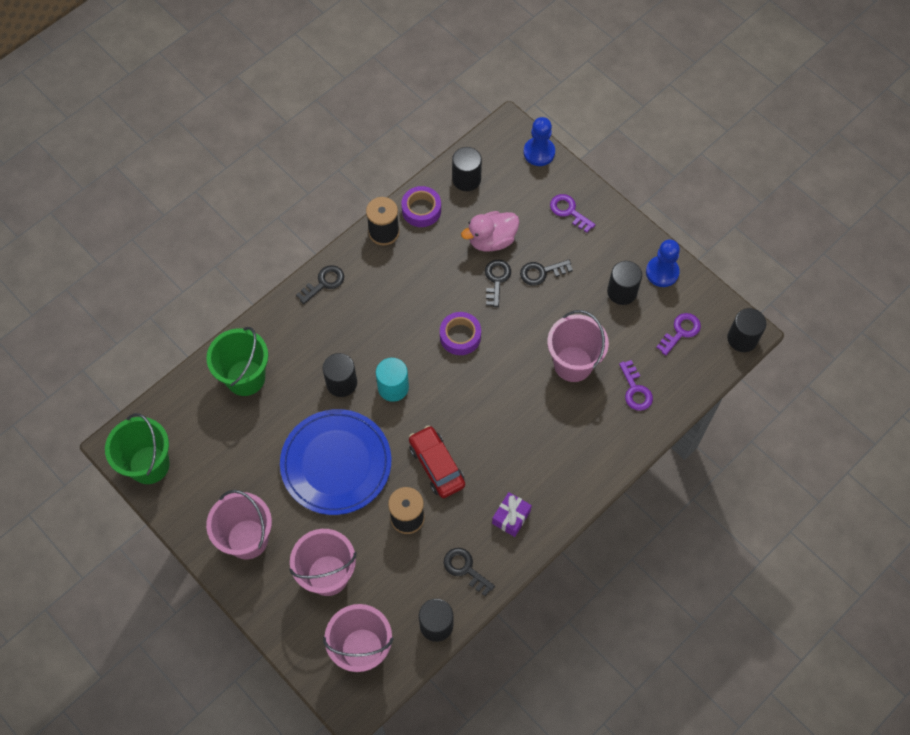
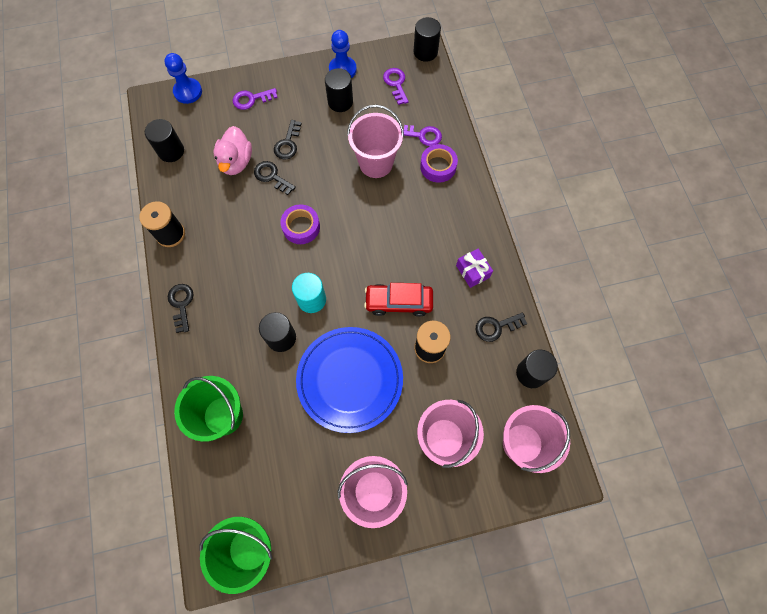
camera: 60 degrees left, 5 degrees up
purple tape [401,186,441,227] -> purple tape moved to [420,144,458,183]

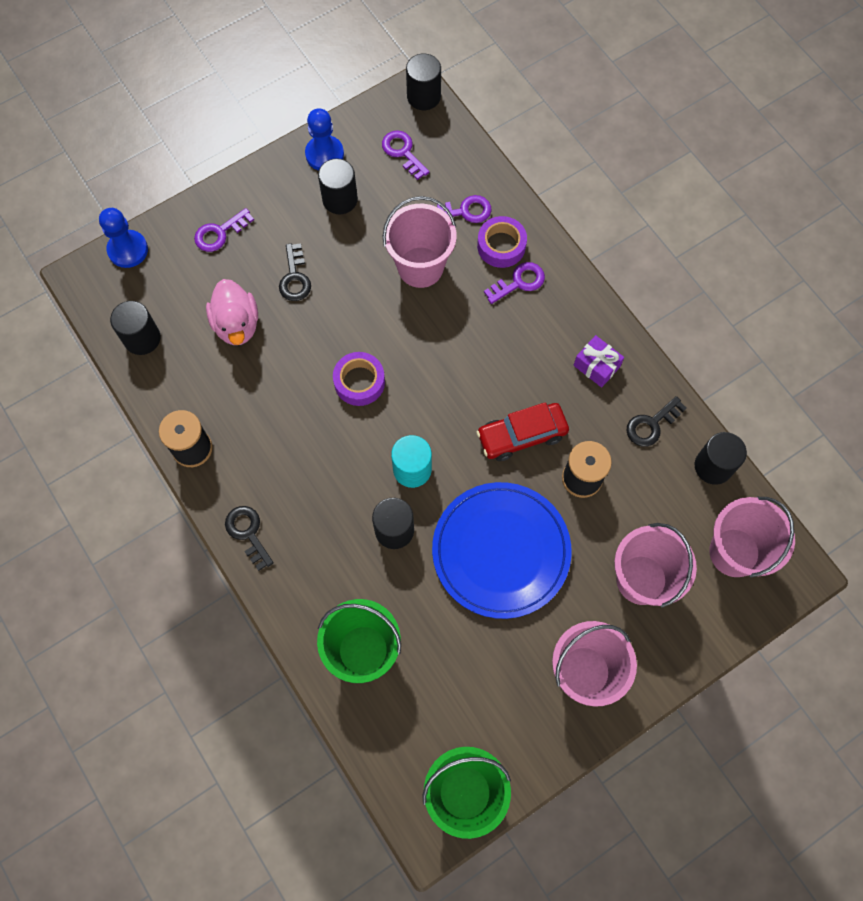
camera: 20 degrees left, 0 degrees up
black key [254,161,296,195] -> none
none -> purple key [484,262,545,304]

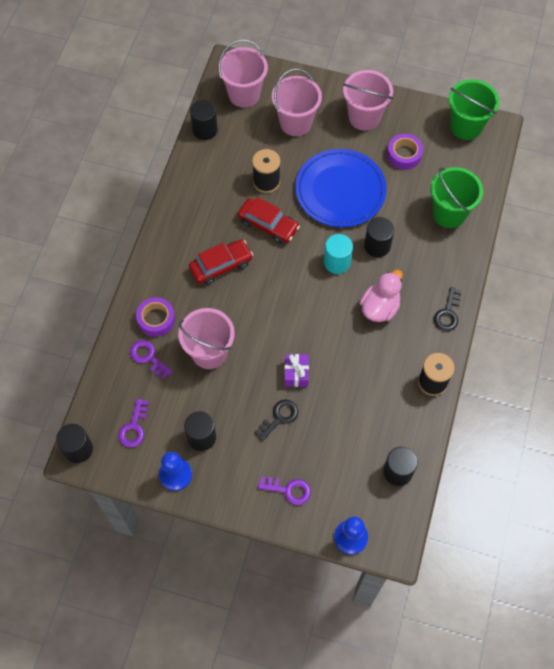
camera: 130 degrees left, 5 degrees down
pink duck [206,279,258,345] -> pink duck moved to [360,270,403,322]
purple tape [333,352,385,406] -> purple tape moved to [387,134,423,170]
purple key [484,262,545,304] -> none
purple gift [573,335,624,387] -> purple gift moved to [284,354,309,387]
black key [627,396,687,447] -> none
none -> red car [189,239,253,285]

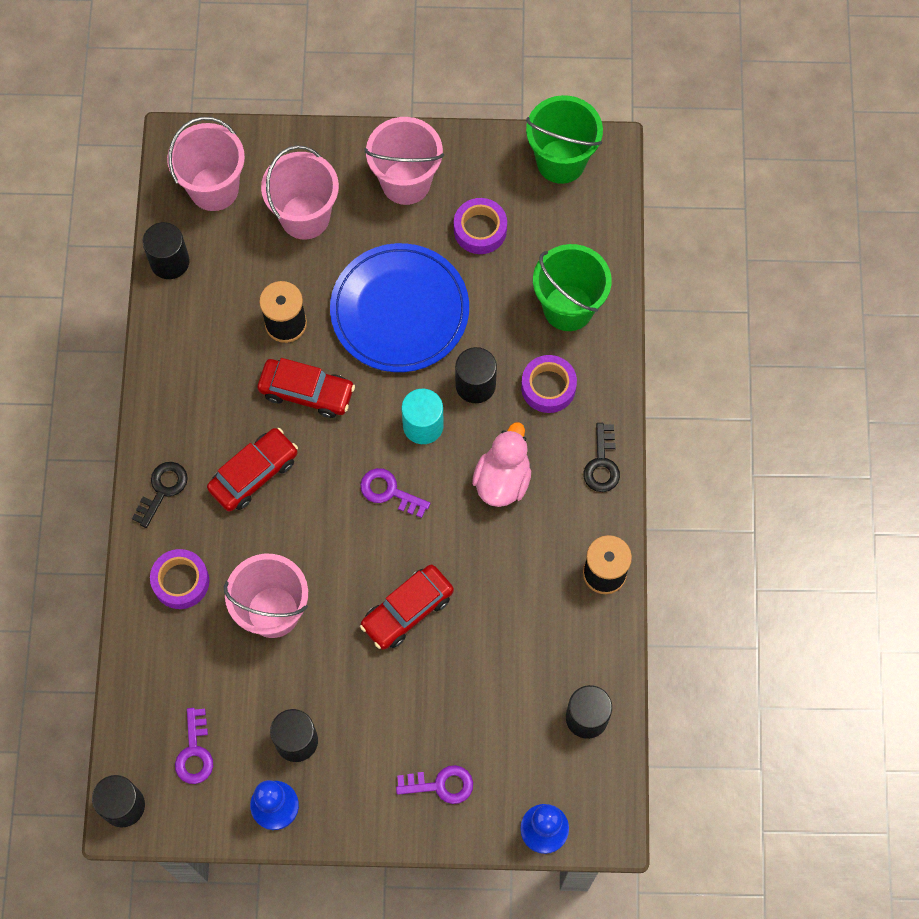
camera: 15 degrees left, 5 degrees up
purple key [130,340,172,379] -> purple key moved to [360,468,430,518]
black key [254,399,298,441] -> black key moved to [132,462,188,528]
purple gift [284,354,309,387] -> red car [360,565,454,650]
none -> purple tape [521,355,577,413]

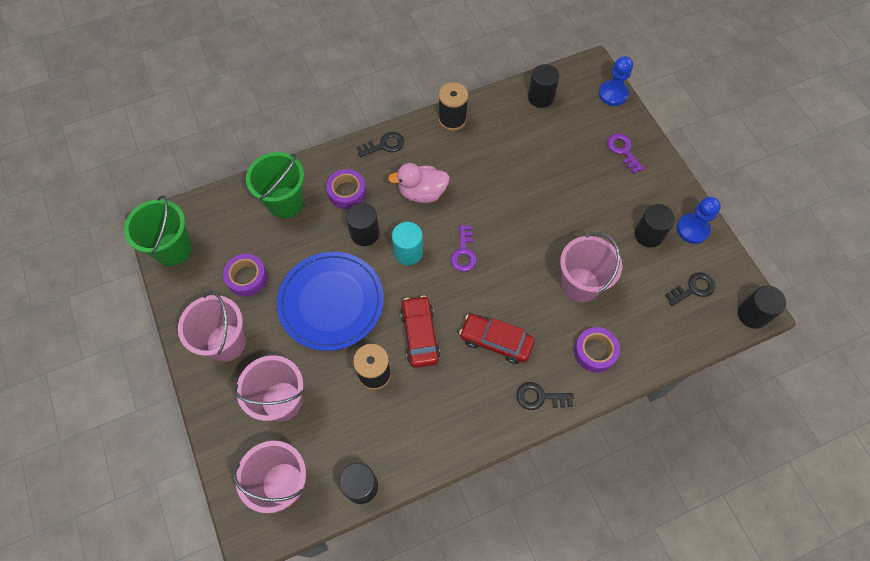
camera: 115 degrees left, 5 degrees down
purple key [175,708,213,784] -> black key [665,272,716,306]
red car [360,565,454,650] -> none

